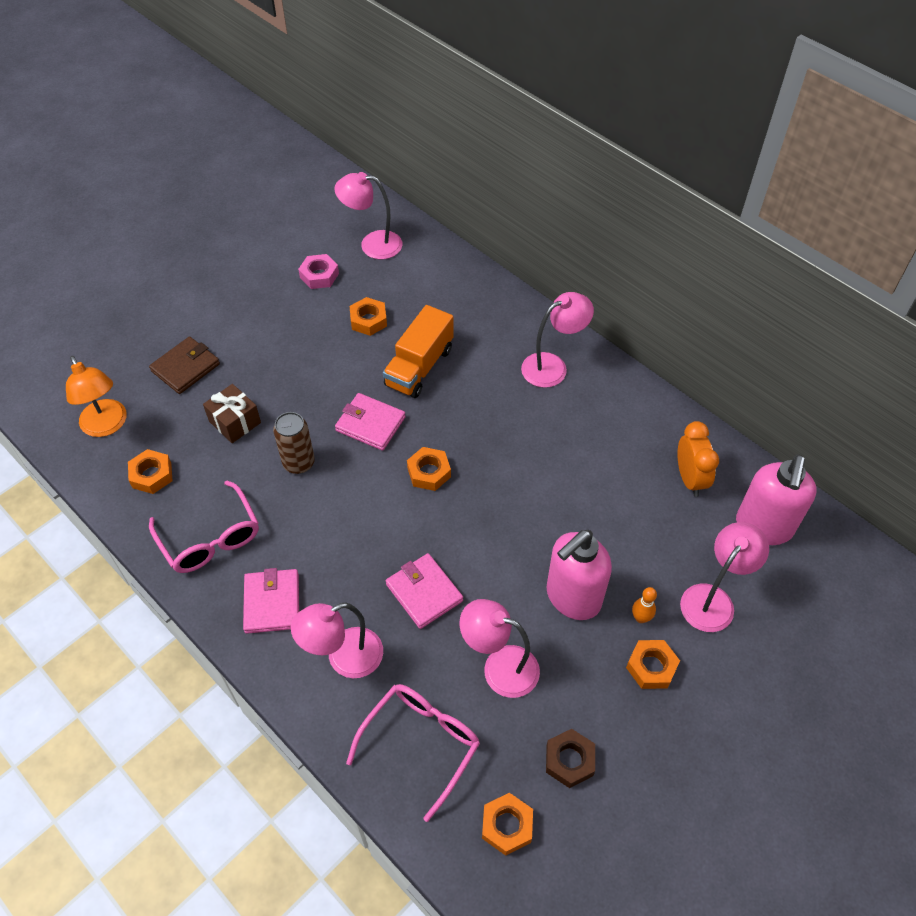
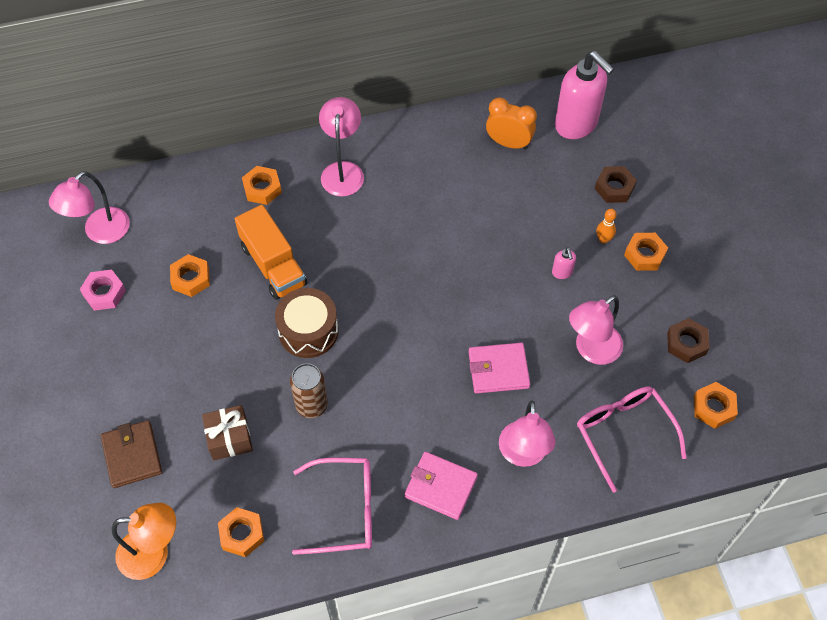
camera: 60 degrees left, 5 degrees up
pink wallet [335,393,406,451] -> brown drum [275,288,338,358]
orange nut [407,447,451,491] -> orange nut moved to [242,166,282,205]
pink soap dispenser [546,530,612,620] -> pink soap dispenser [552,247,576,279], size x0.41
pink lamp [680,522,769,632] -> brown nut [595,166,637,203]

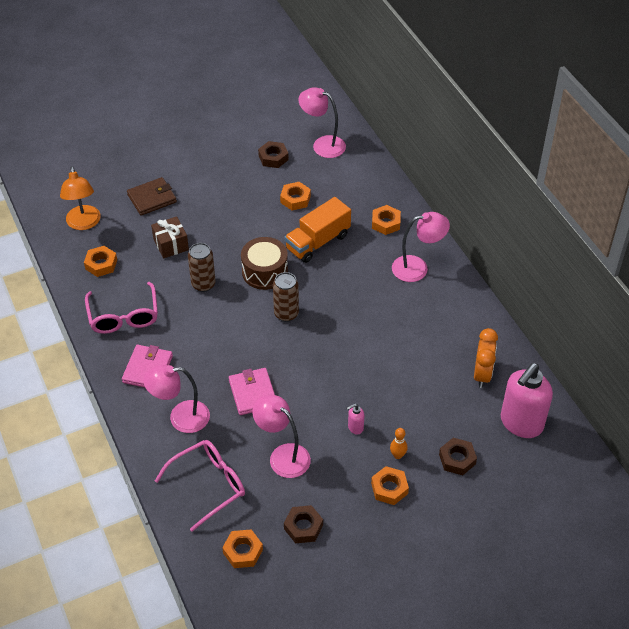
camera: 80 degrees right, 10 degrees down
pink nut [80,270,126,311] -> brown nut [258,141,289,168]
none -> brown can [273,272,299,322]

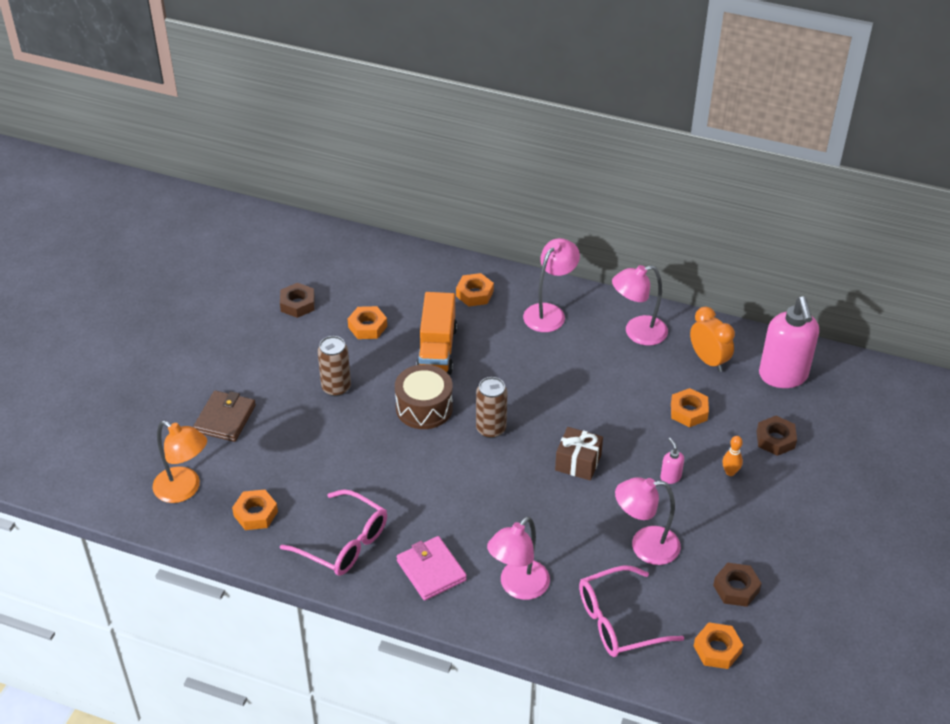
camera: 45 degrees left, 5 degrees down
brown gift [151,216,189,259] -> brown gift moved to [555,427,603,481]
pink glasses [155,440,245,532] -> pink glasses turned 120 degrees counterclockwise [579,565,684,657]
brown can [188,243,216,292] -> brown can moved to [318,336,351,396]
pink wallet [229,368,275,415] -> none
pink lamp [298,87,346,158] -> pink lamp moved to [612,265,668,346]
pink soap dispenser [346,404,364,435] -> pink soap dispenser turned 135 degrees clockwise [660,438,684,484]
orange nut [371,466,409,505] -> orange nut moved to [671,388,709,427]

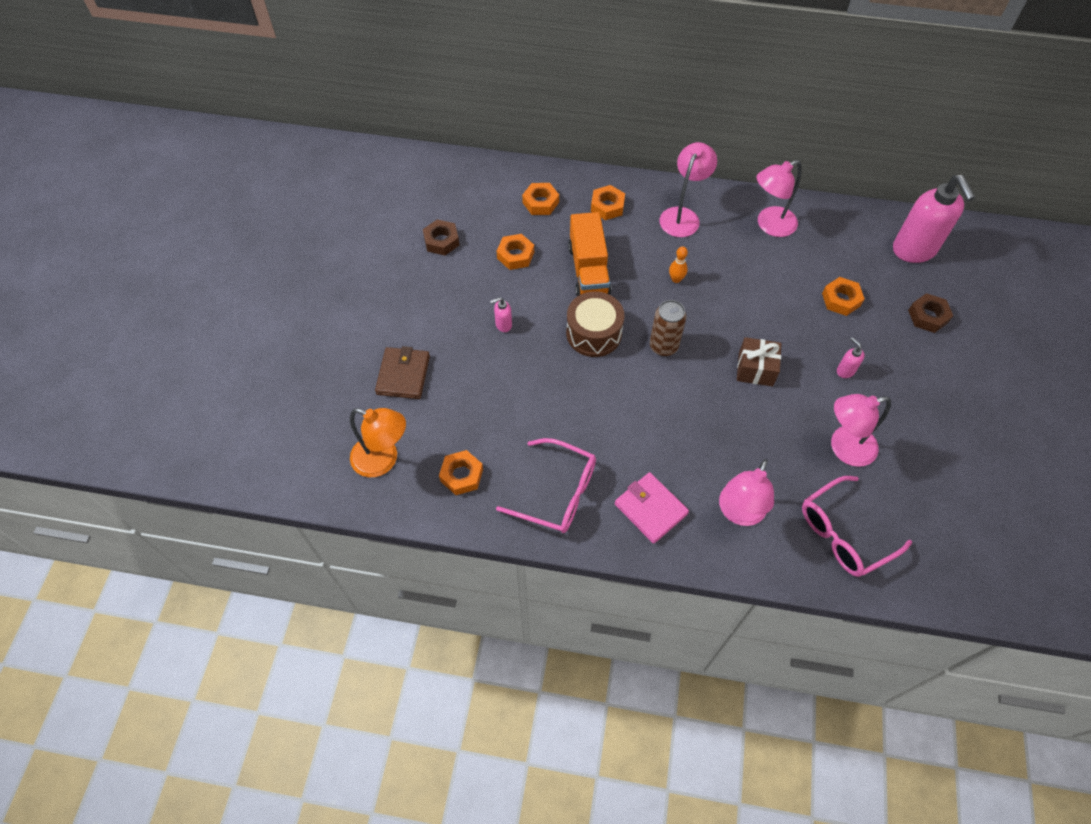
camera: 10 degrees left, 15 degrees up
brown can [318,336,351,396] -> pink soap dispenser [490,297,512,332]
orange clock [690,307,735,372] -> none
orange nut [694,622,743,669] -> orange nut moved to [522,183,559,215]
brown nut [713,563,762,607] -> none
orange bowling pin [722,436,743,476] -> orange bowling pin moved to [669,246,688,283]

